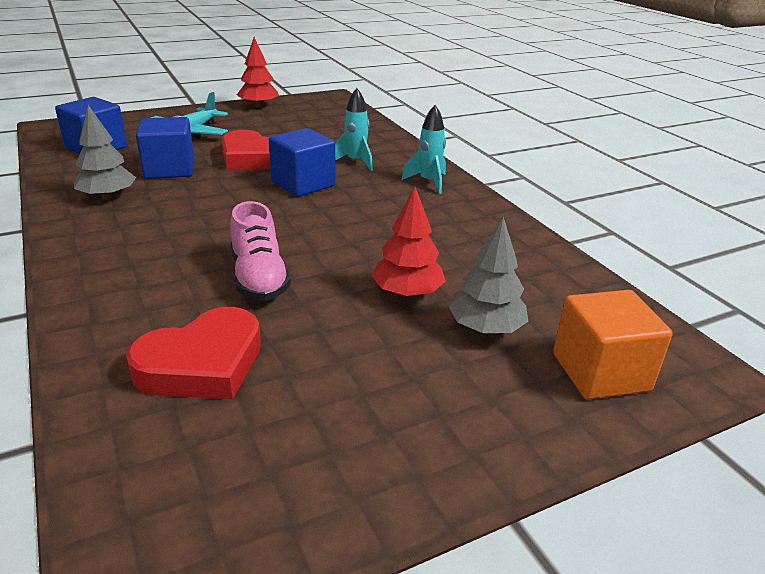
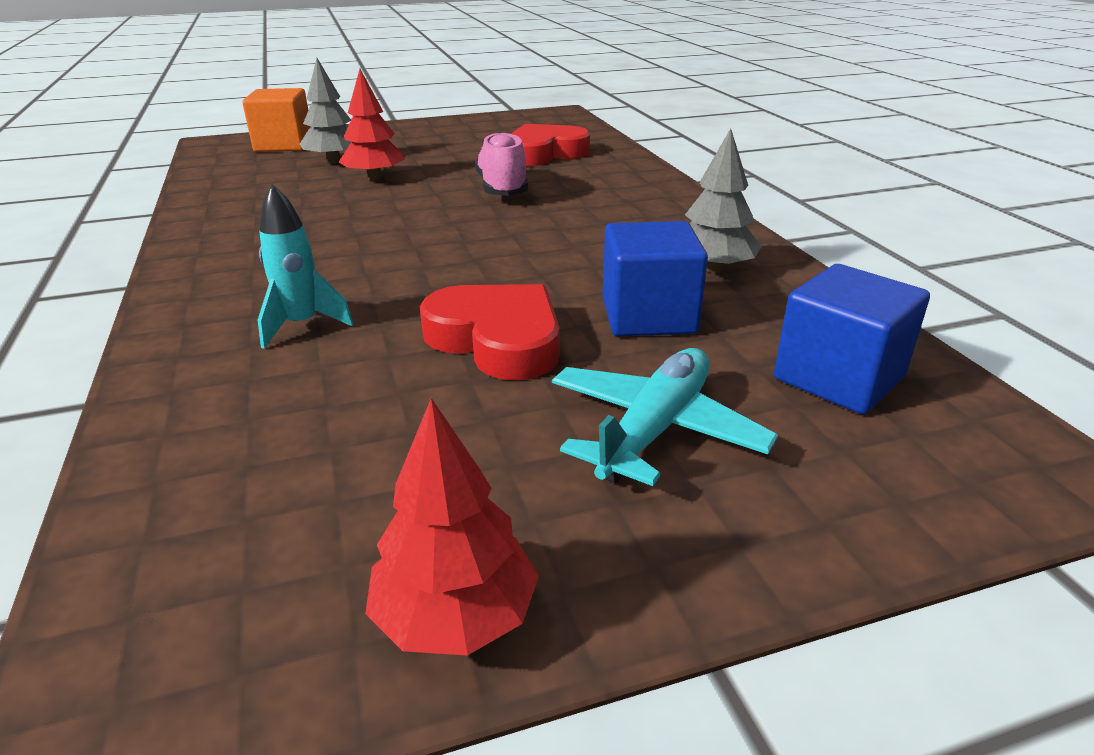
camera: 170 degrees left, 0 degrees up
blue cube [269,128,335,197] -> none
turquoise rocket [401,105,446,194] -> none

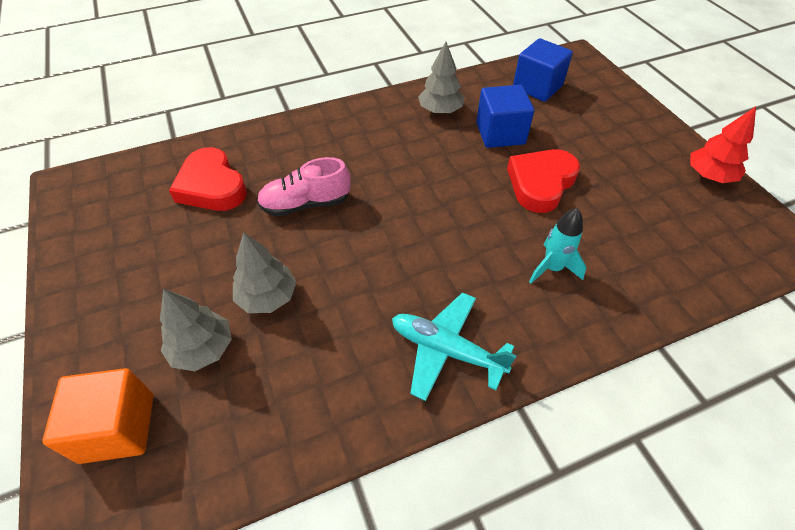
camera: 95 degrees left, 20 degrees up
red tree [339,69,405,180] -> grey tree [233,232,296,313]
turquoise plane [552,348,778,486] -> turquoise plane moved to [392,292,517,401]

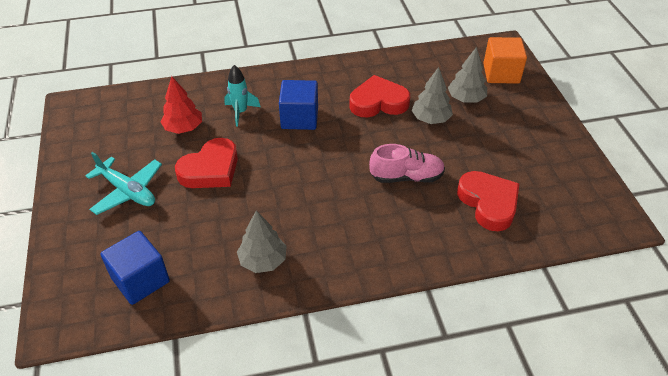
camera: 170 degrees left, 5 degrees down
turquoise plane [392,292,517,401] -> turquoise plane moved to [85,152,162,215]
blue cube [476,85,534,148] -> blue cube moved to [279,80,318,130]
red tree [690,106,756,183] -> red tree moved to [160,76,202,134]
none -> red heart [349,75,410,118]

